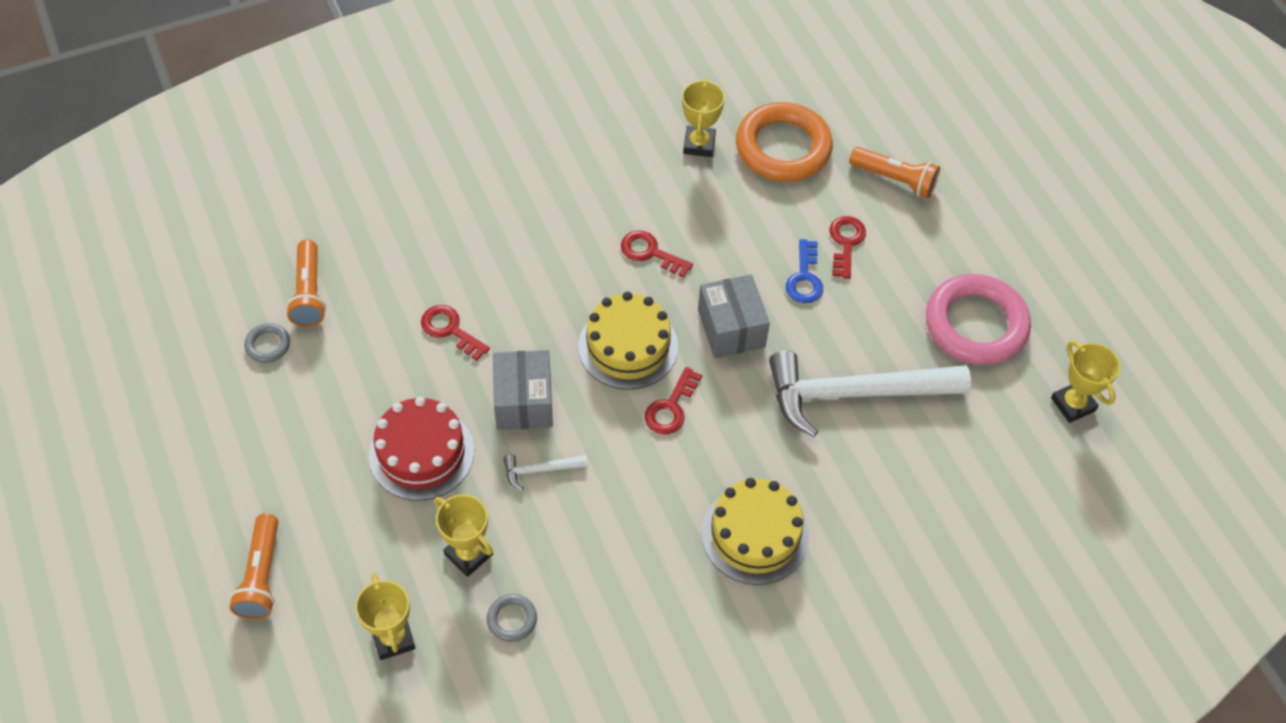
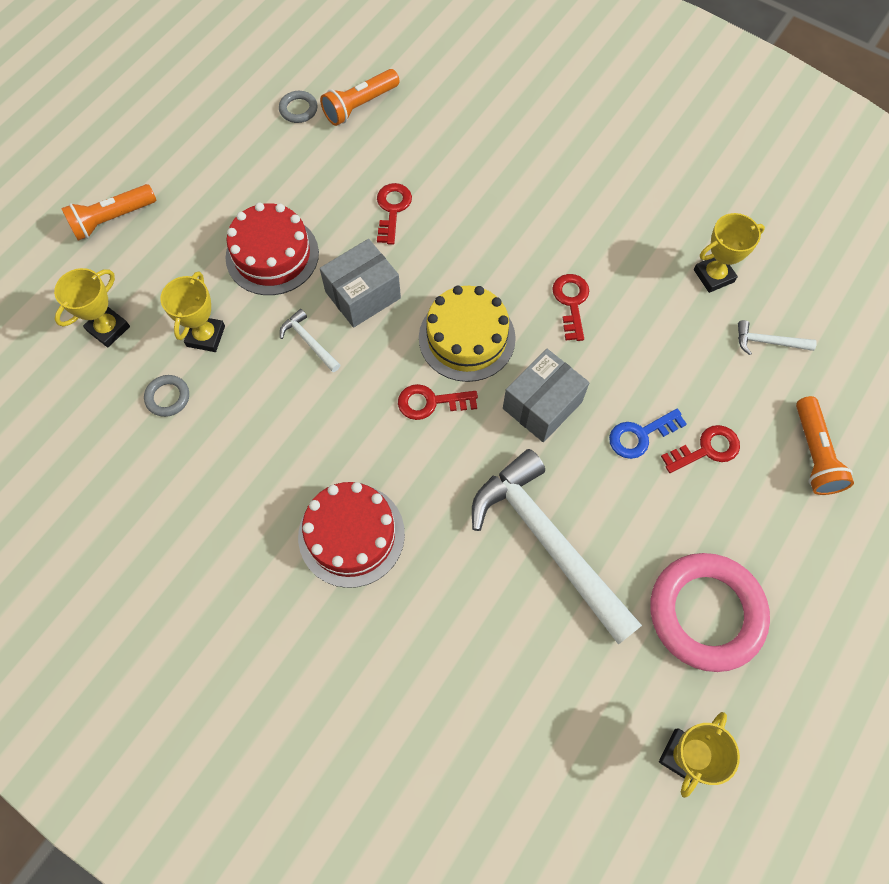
camera: 60 degrees right, 10 degrees up
yellow cake [701,478,809,585] -> red cake [298,482,405,588]
orange ring [736,102,833,182] -> white hammer [738,320,817,355]

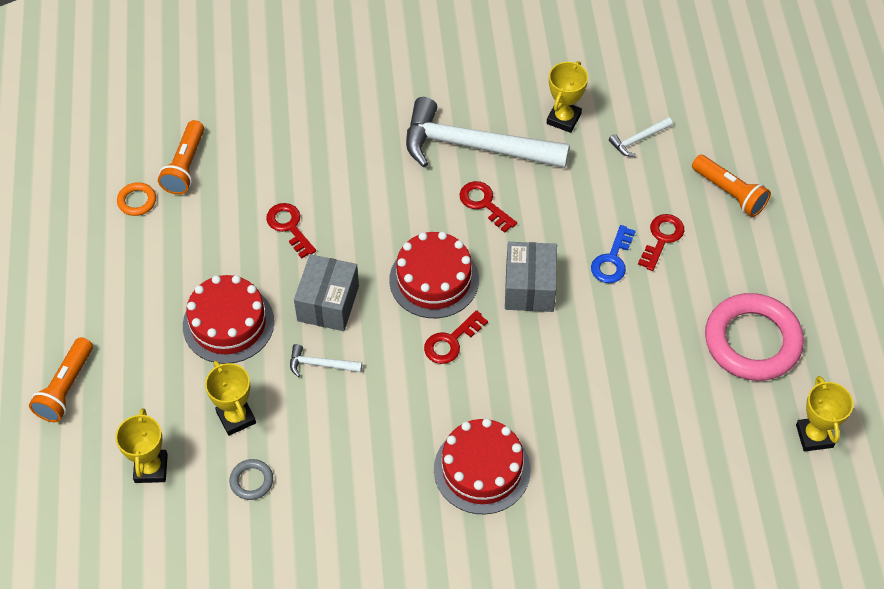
camera: 40 degrees left, 10 degrees down
grey ring [279,91,318,123] -> orange ring [117,182,156,216]
yellow cake [419,285,516,382] -> red cake [389,231,479,318]
white hammer [472,449,642,645] -> white hammer moved to [406,97,570,168]

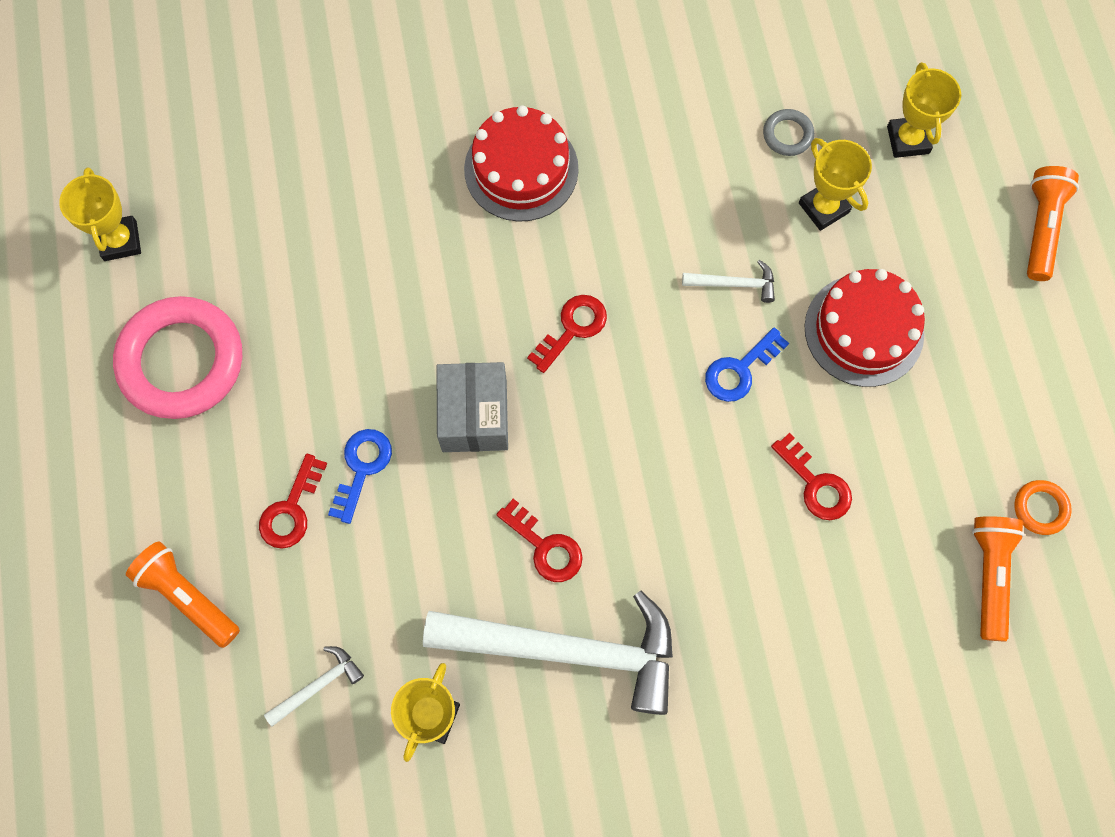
camera: 175 degrees right, 15 degrees up
grey box [294,254,359,331] -> blue key [705,327,789,402]
red cake [389,231,479,318] -> none

